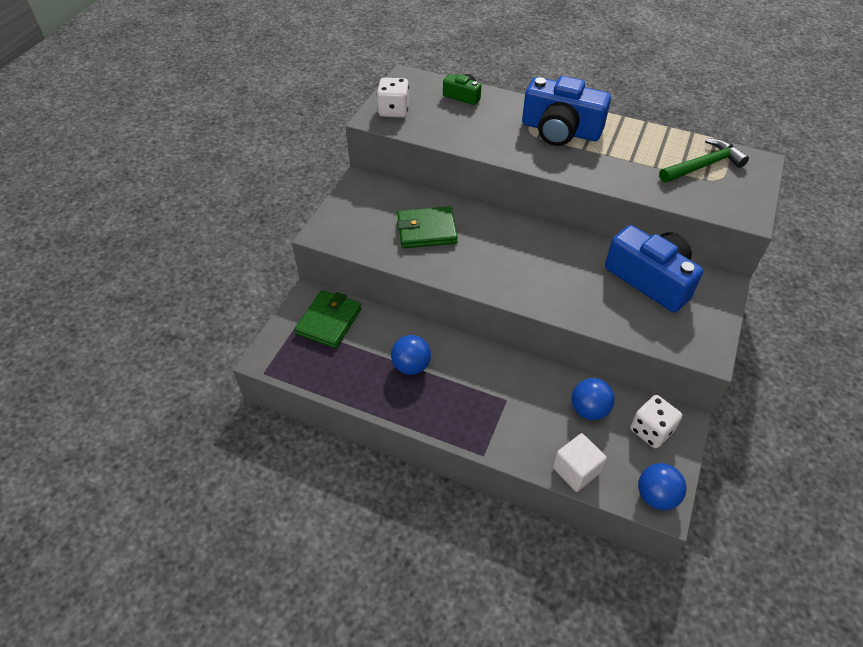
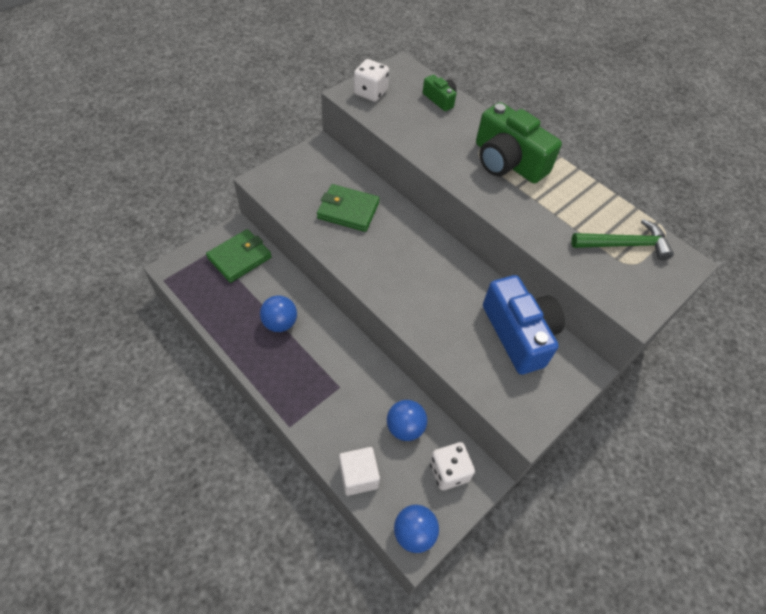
camera: 20 degrees right, 5 degrees up
blue camera [522,76,611,146] -> green camera [476,102,562,184]

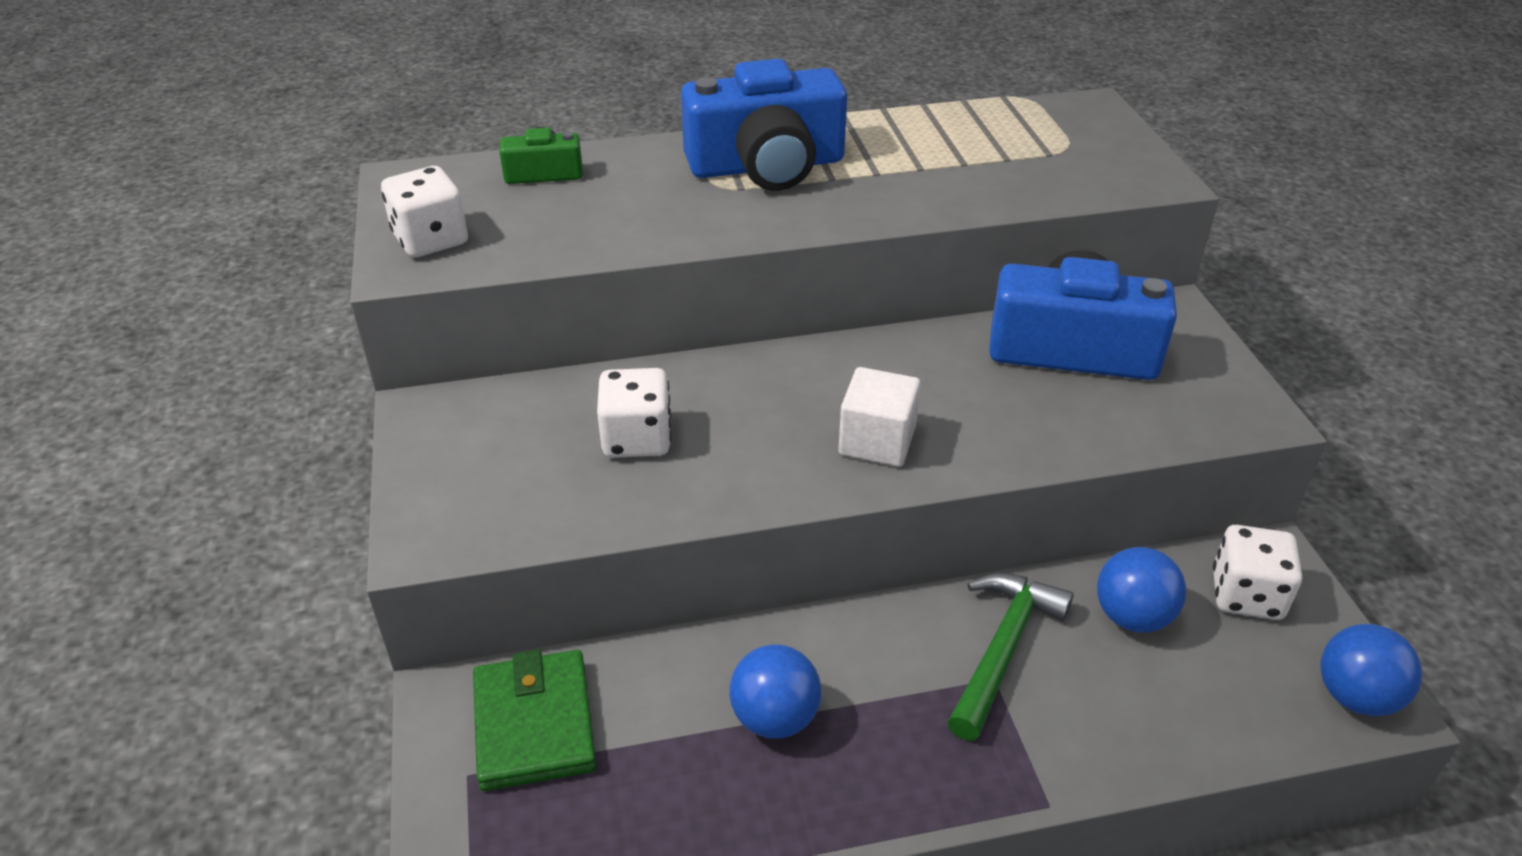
camera: 55 degrees left, 15 degrees down
green wallet [317,184,380,232] -> white dice [597,368,671,458]
white cube [339,447,380,496] -> white cube moved to [838,367,921,467]
green camera [476,102,562,184] -> blue camera [681,59,847,190]
green hammer [571,219,674,261] -> green hammer moved to [947,573,1074,740]

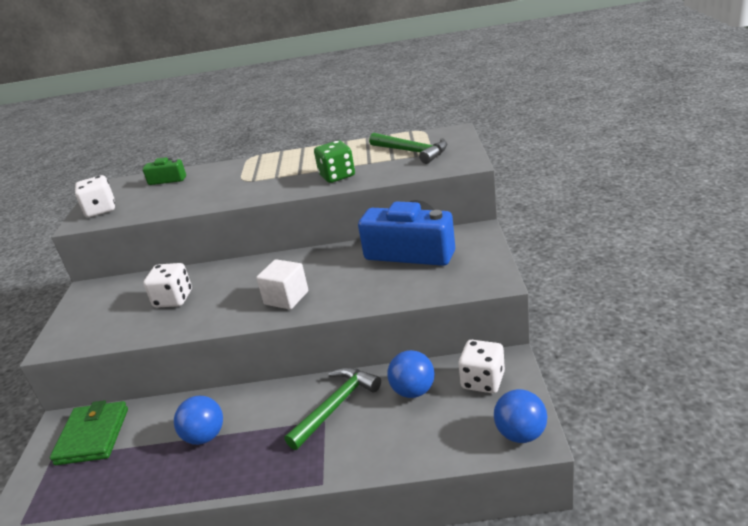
camera: 15 degrees right, 10 degrees down
blue camera [681,59,847,190] -> none
none -> green dice [314,140,355,183]
none -> green hammer [369,133,448,164]

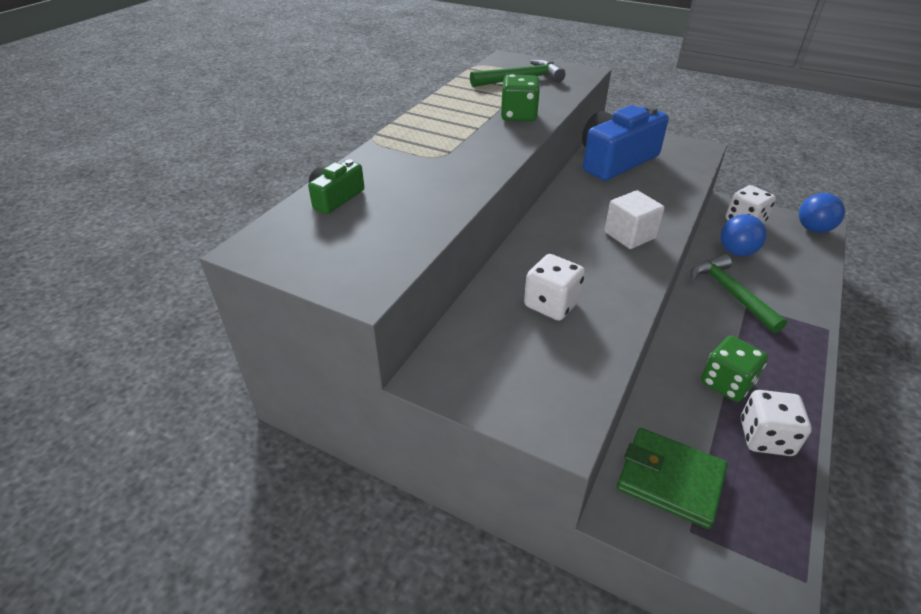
camera: 65 degrees left, 10 degrees up
white dice [75,175,115,217] -> white dice moved to [741,390,812,456]
blue ball [174,396,223,445] -> green dice [701,336,768,402]

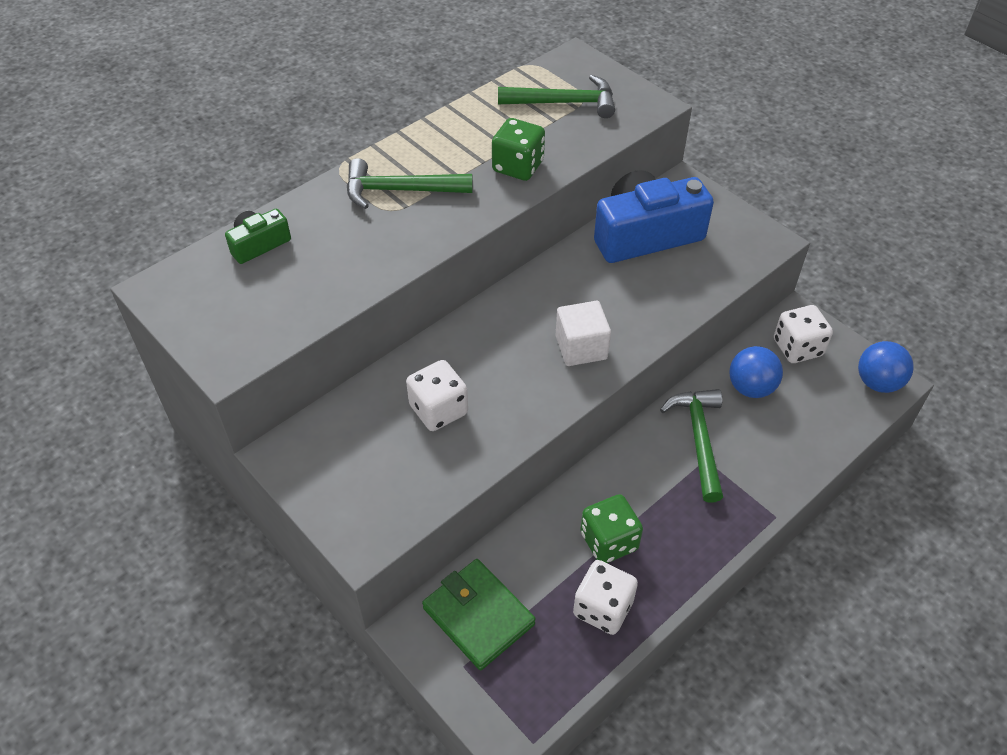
camera: 20 degrees right, 10 degrees up
none -> green hammer [347,158,473,209]

